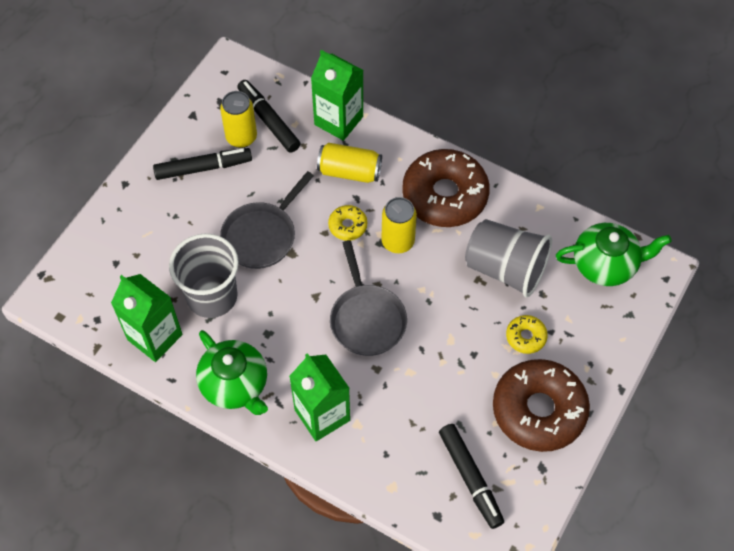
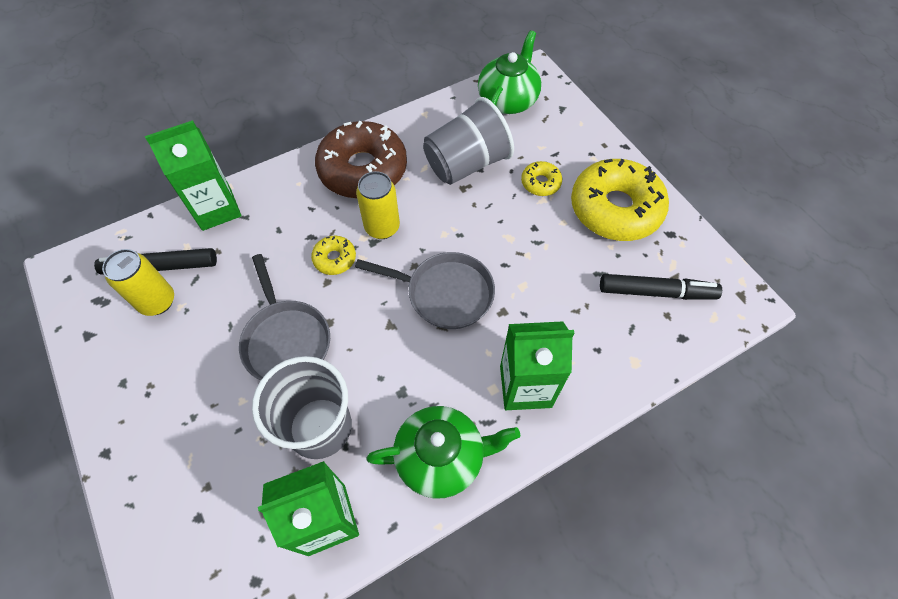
camera: 60 degrees left, 0 degrees up
black marker [153,148,252,180] -> none
yellow can [317,143,382,183] -> none
brown donut [493,359,590,452] -> yellow donut [571,159,669,241]

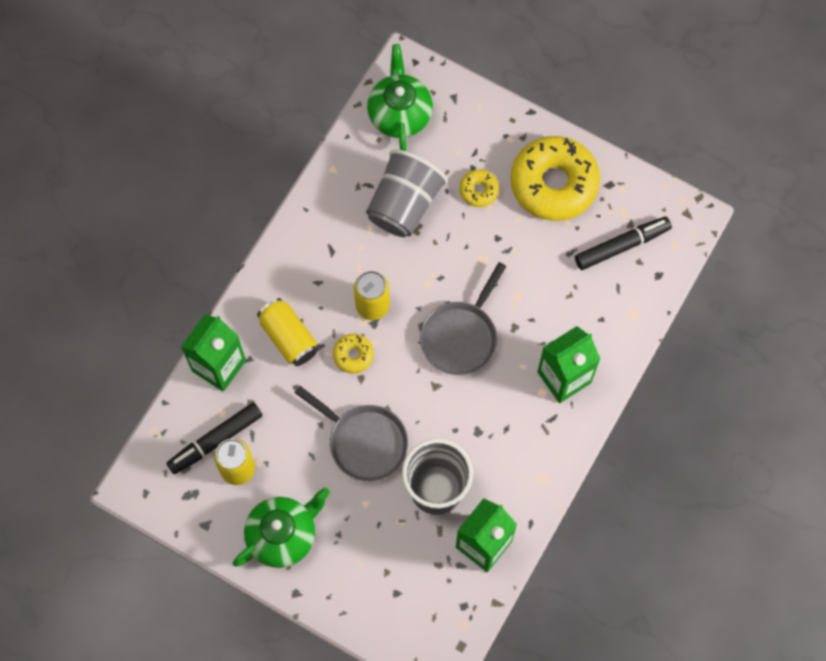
camera: 30 degrees left, 10 degrees up
brown donut [315,121,407,198] -> none
grey pan [355,252,495,329] -> grey pan turned 135 degrees clockwise [420,262,507,375]
green teapot [366,406,520,498] -> green teapot moved to [233,487,330,568]
none -> yellow can [257,298,317,366]

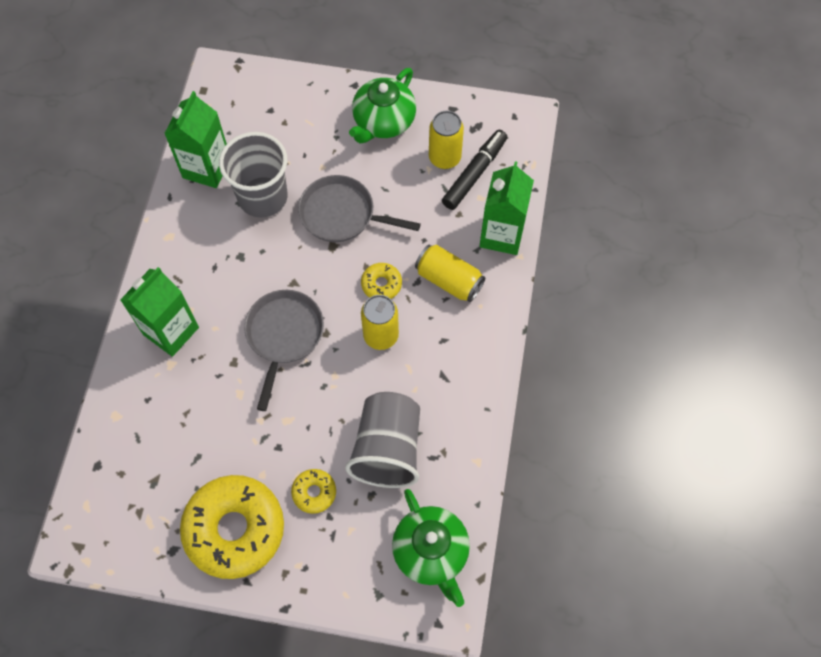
camera: 160 degrees right, 5 degrees down
black marker [575,216,672,270] -> none

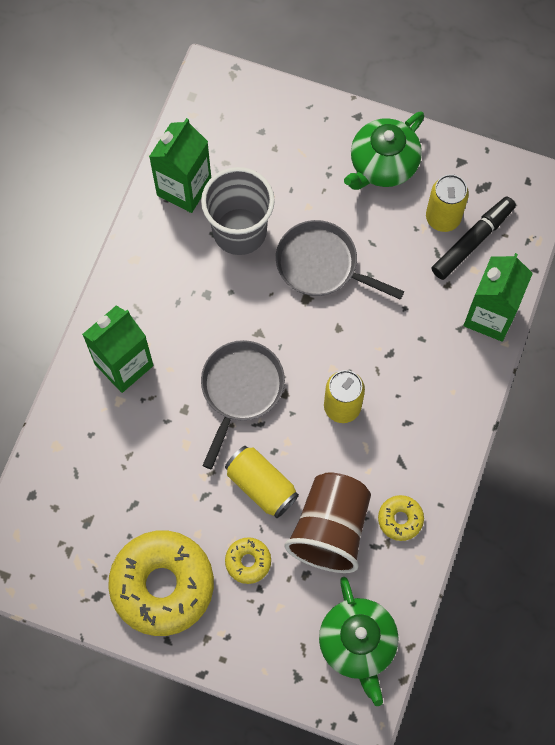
camera: 10 degrees right, 5 degrees up
grey cup [345,392,420,488] -> brown cup [284,472,371,573]
yellow donut [361,263,402,299] -> yellow donut moved to [378,495,424,541]
yellow can [415,245,485,302] -> yellow can moved to [225,446,299,518]

